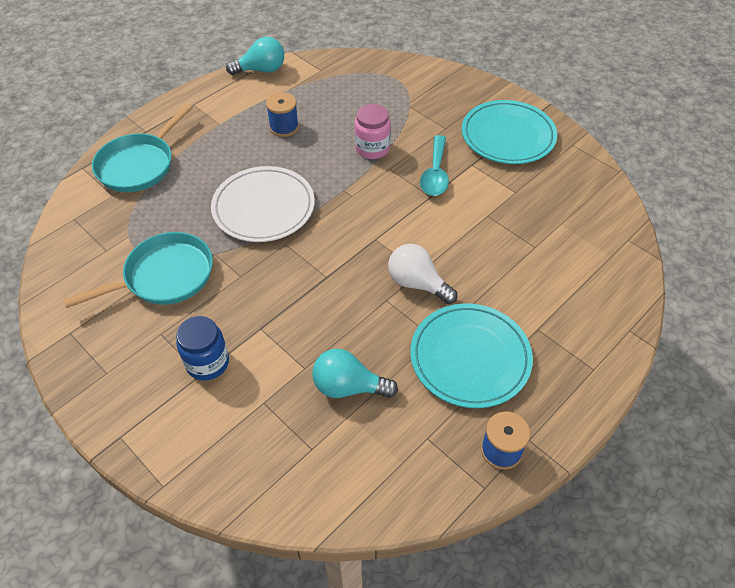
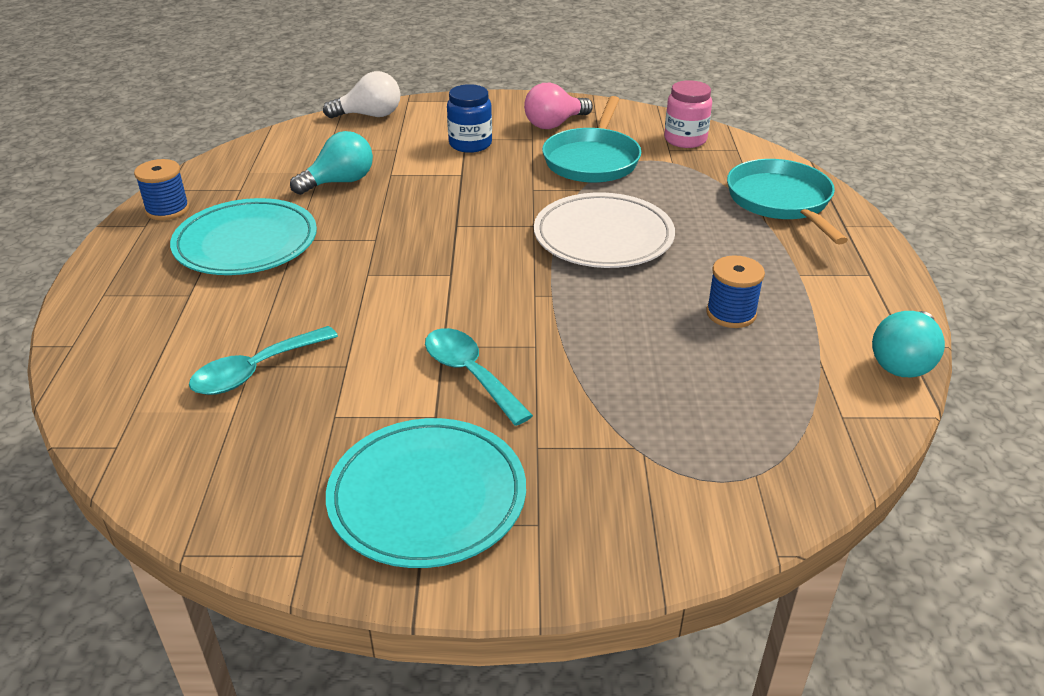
camera: 135 degrees right, 15 degrees down
pink jar [355,104,391,159] -> pink jar moved to [664,80,712,148]
white light bulb [388,244,458,304] -> white light bulb moved to [323,71,400,118]
none -> turquoise spoon [189,326,338,395]
none -> pink light bulb [524,83,593,129]

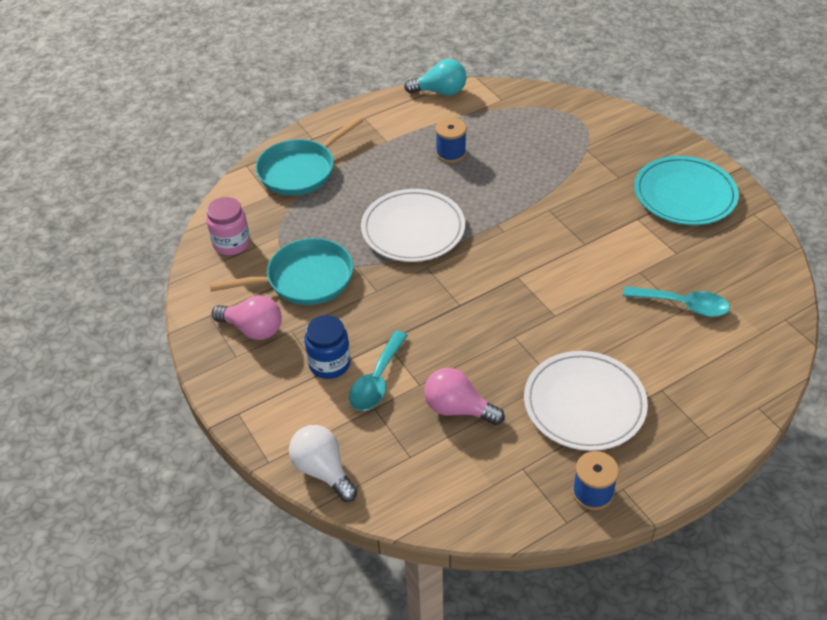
camera: 120 degrees left, 10 degrees up
turquoise plate [170,198,317,275] -> white plate [524,351,648,451]
turquoise light bulb [290,131,373,195] -> pink light bulb [424,368,505,425]
turquoise spoon [425,328,533,426] -> turquoise spoon moved to [349,331,408,411]

